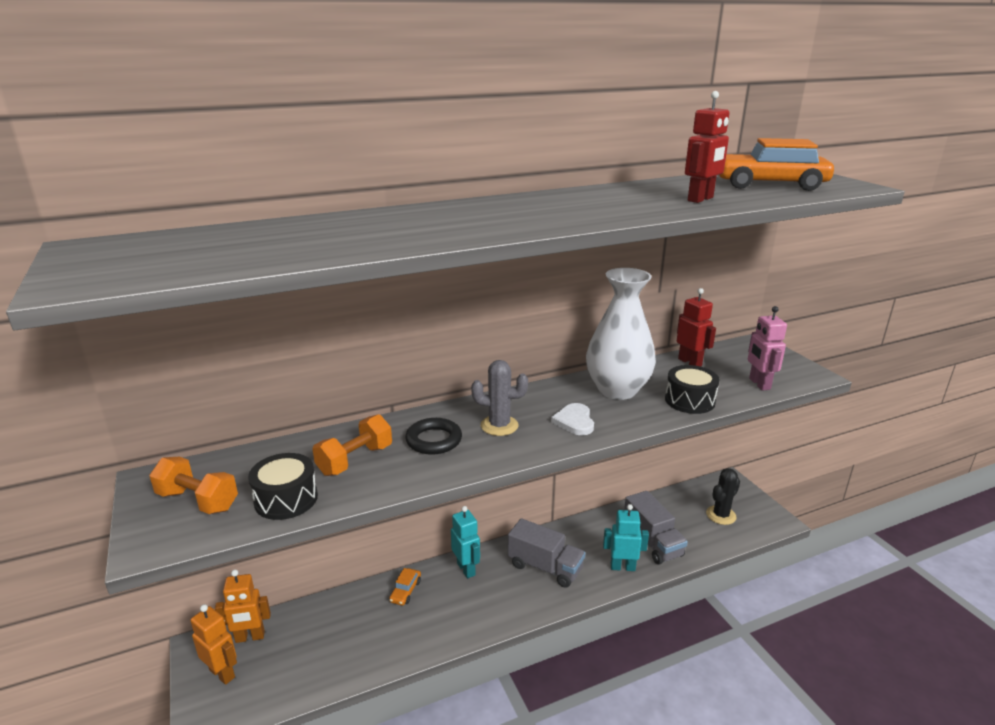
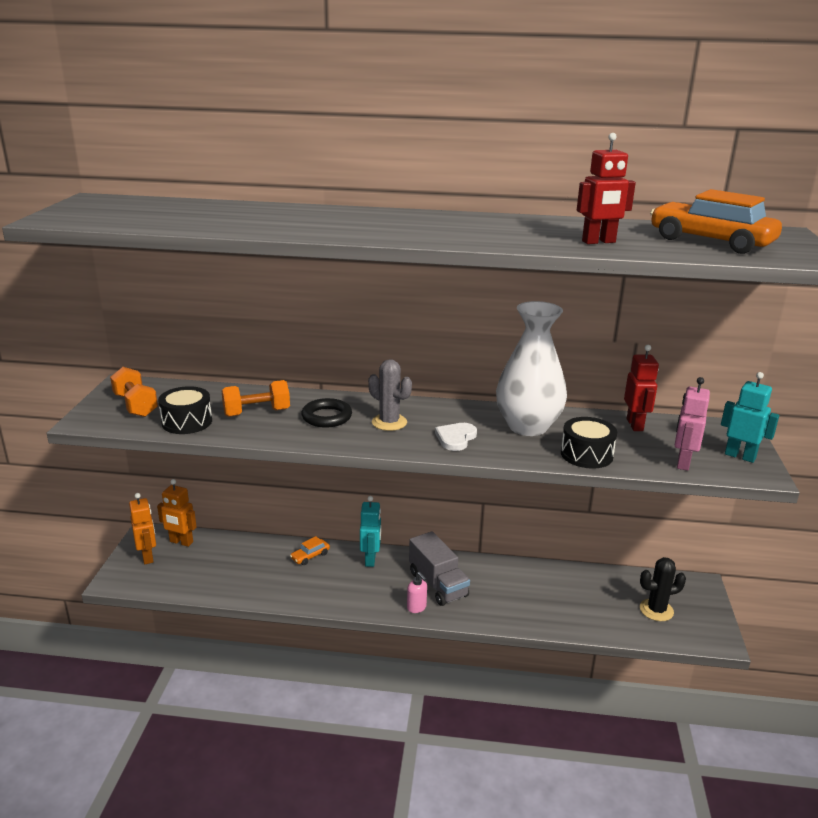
camera: 30 degrees right, 0 degrees up
turquoise robot [603,504,649,571] -> turquoise robot moved to [721,372,779,463]
grey truck [624,491,688,565] -> none
none -> pink soap dispenser [407,572,427,613]

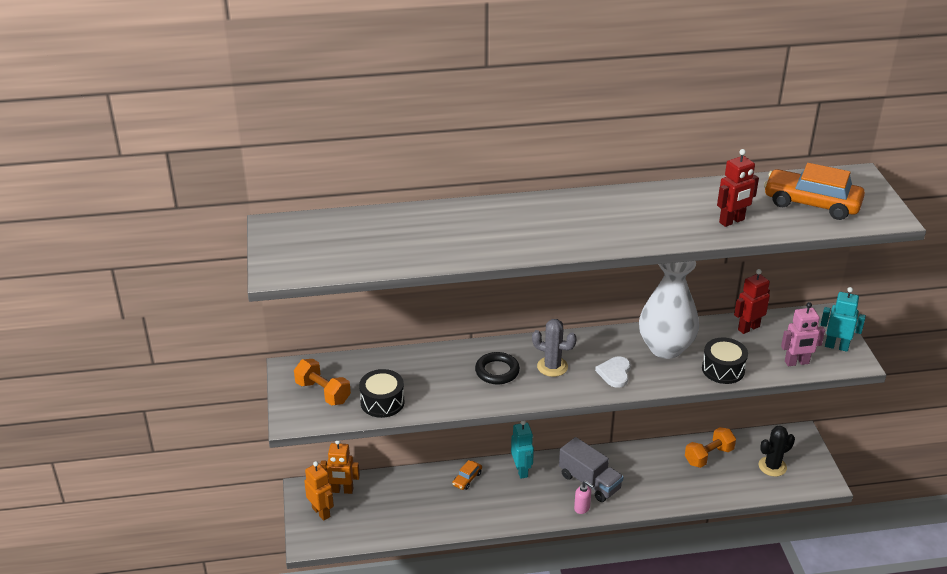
camera: 15 degrees left, 10 degrees up
orange dumbbell [222,380,290,417] -> orange dumbbell moved to [685,427,736,468]
red robot [624,345,659,431] -> red robot turned 105 degrees counterclockwise [734,269,770,334]
pink robot [675,377,710,471] -> pink robot turned 105 degrees counterclockwise [781,302,825,366]

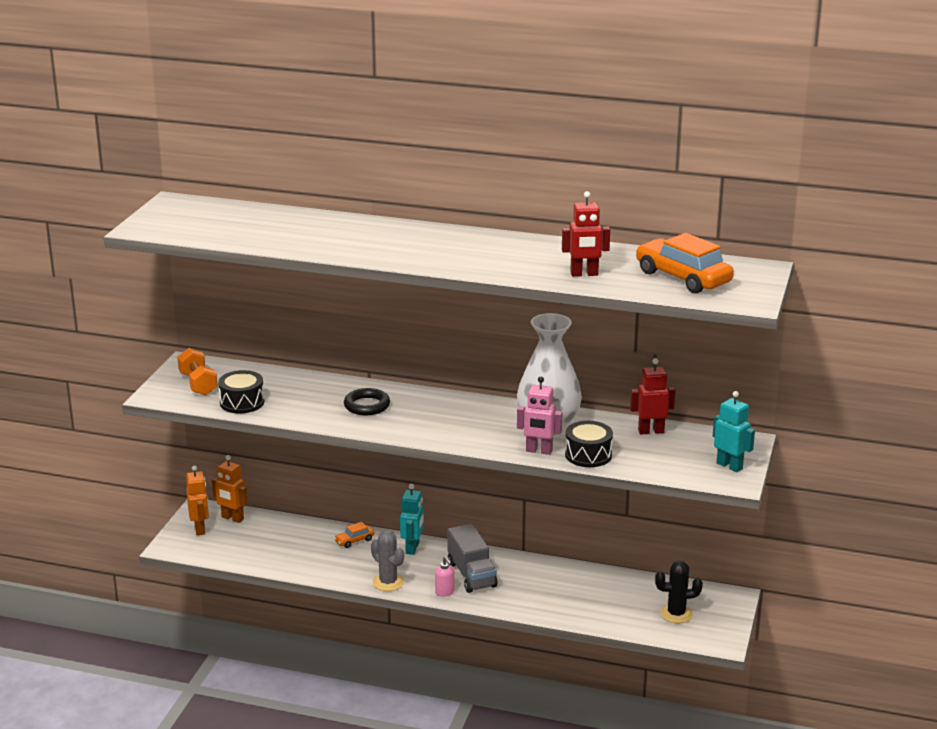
camera: 25 degrees right, 10 degrees down
grey cactus [532,319,577,377] -> grey cactus moved to [371,530,404,591]
white heart [595,357,630,388] -> none
orange dumbbell [685,427,736,468] -> none
pink robot [781,302,825,366] -> pink robot moved to [517,377,562,455]

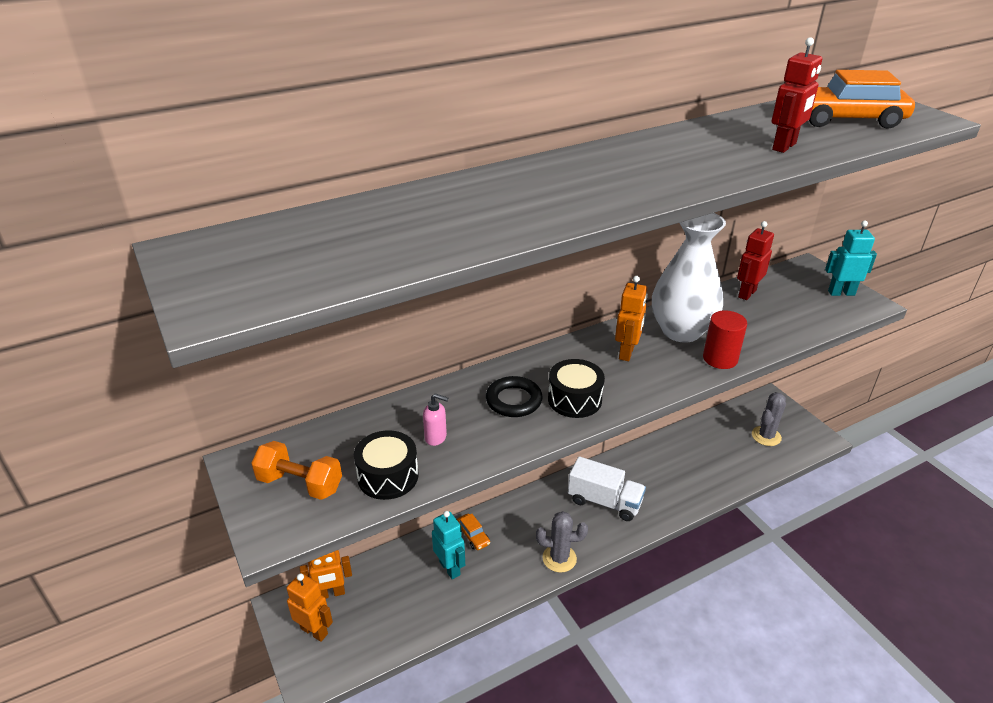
camera: 45 degrees left, 10 degrees up
orange car [334,522,374,548] -> orange car turned 45 degrees counterclockwise [457,513,490,550]
turquoise robot [400,484,424,555] -> turquoise robot moved to [432,511,465,579]
pink soap dispenser [435,556,455,597] -> pink soap dispenser moved to [423,393,448,446]
grey truck [447,524,497,593] -> white truck [568,456,646,521]
pink robot [517,377,562,455] -> red cylinder [703,310,747,369]
black drum [565,421,613,467] -> black drum moved to [548,359,605,418]
black cactus [655,561,703,623] -> grey cactus [752,392,786,446]
none -> orange robot [615,276,648,361]

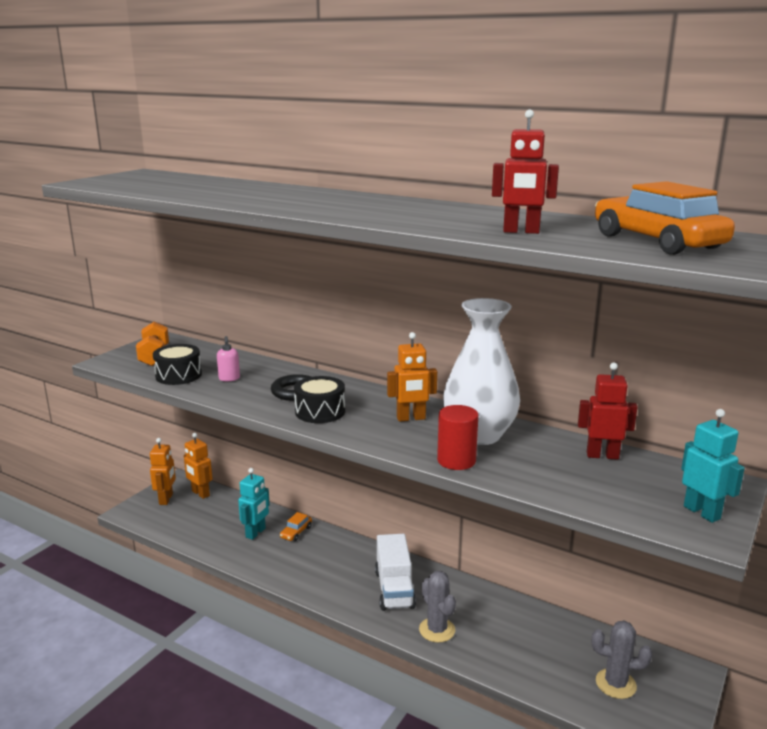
camera: 60 degrees right, 15 degrees down
grey cactus [536,511,588,573] -> grey cactus moved to [419,571,456,643]

